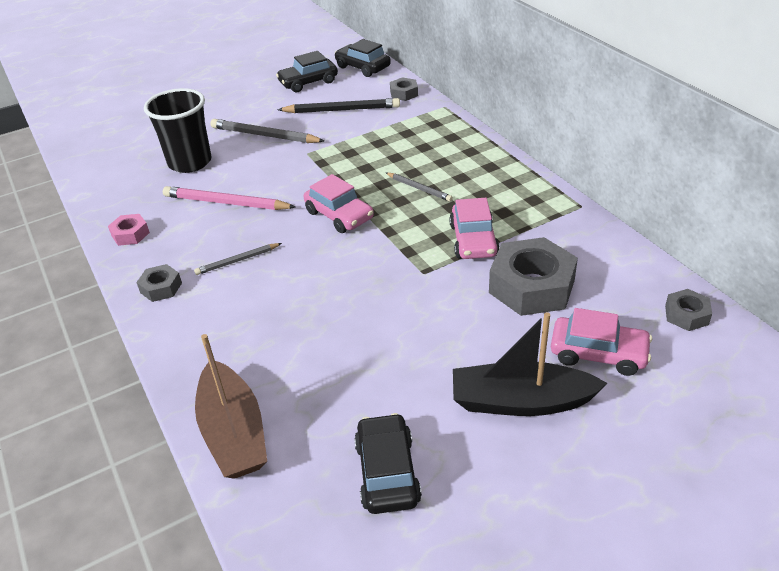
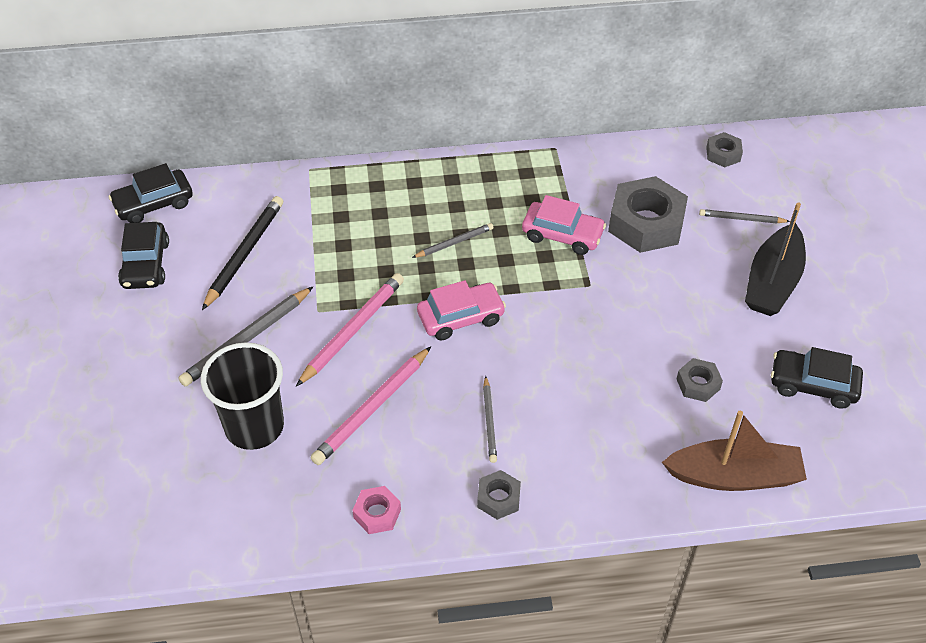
camera: 70 degrees left, 10 degrees up
grey nut [390,78,418,101] -> grey nut moved to [677,358,723,402]
pink car [551,308,652,376] -> grey pencil [699,209,790,223]
none -> pink pencil [296,273,404,387]

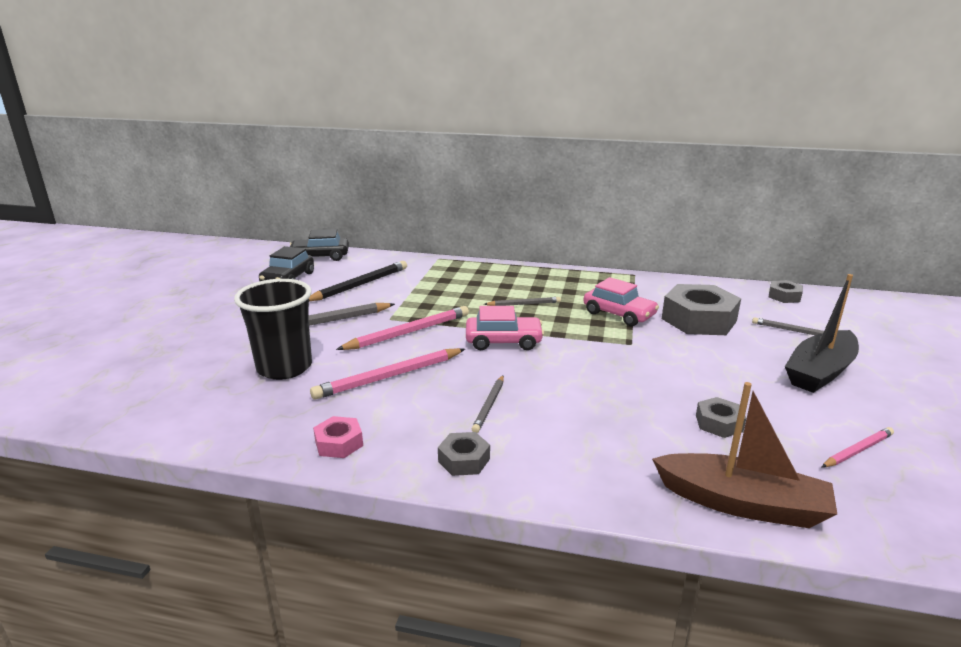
camera: 20 degrees right, 25 degrees down
black car [771,347,863,409] -> pink pencil [822,427,894,467]

